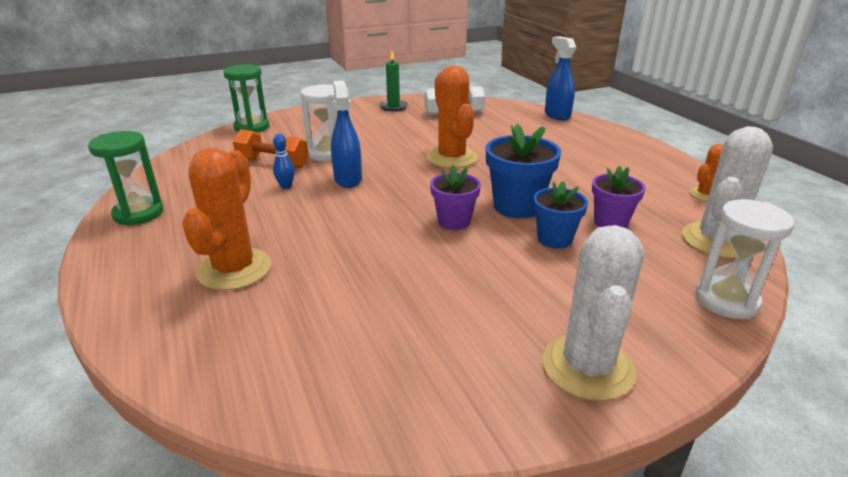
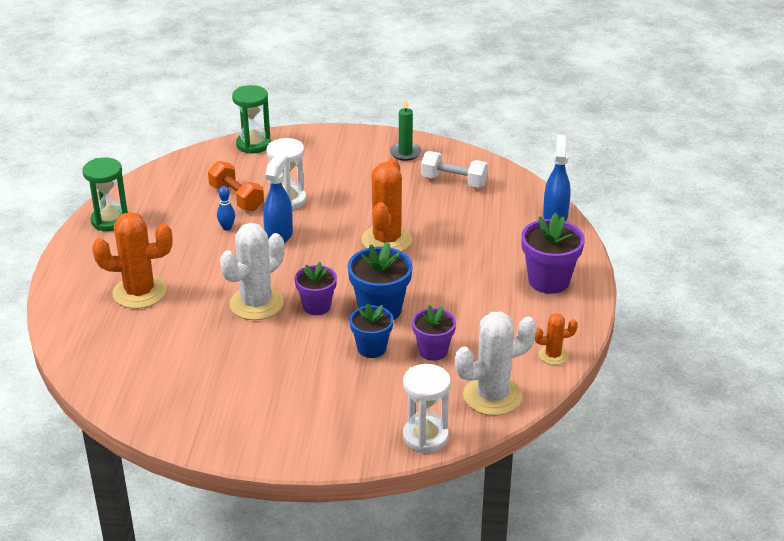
camera: 30 degrees right, 5 degrees up
orange cactus [182,148,271,290] -> orange cactus turned 45 degrees clockwise [92,212,172,309]
white cactus [542,225,644,401] -> white cactus moved to [220,223,284,320]
none -> purple flower pot [521,213,585,294]

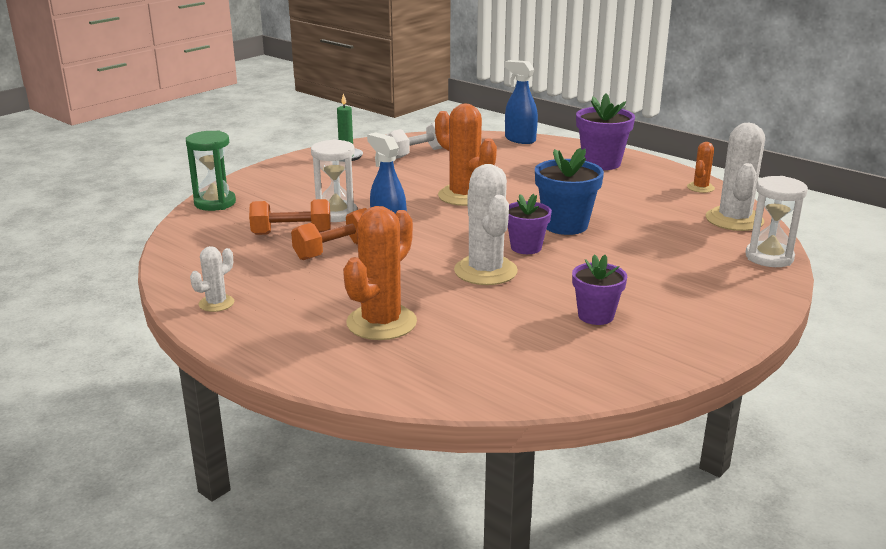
camera: 55 degrees left, 10 degrees down
green hourglass [83,157,128,231] -> white cactus [190,246,234,312]
blue bowling pin [217,186,235,231] -> orange dumbbell [291,208,367,260]
blue flower pot [349,304,394,358] -> none
purple flower pot [412,305,456,361] -> purple flower pot moved to [572,254,627,325]

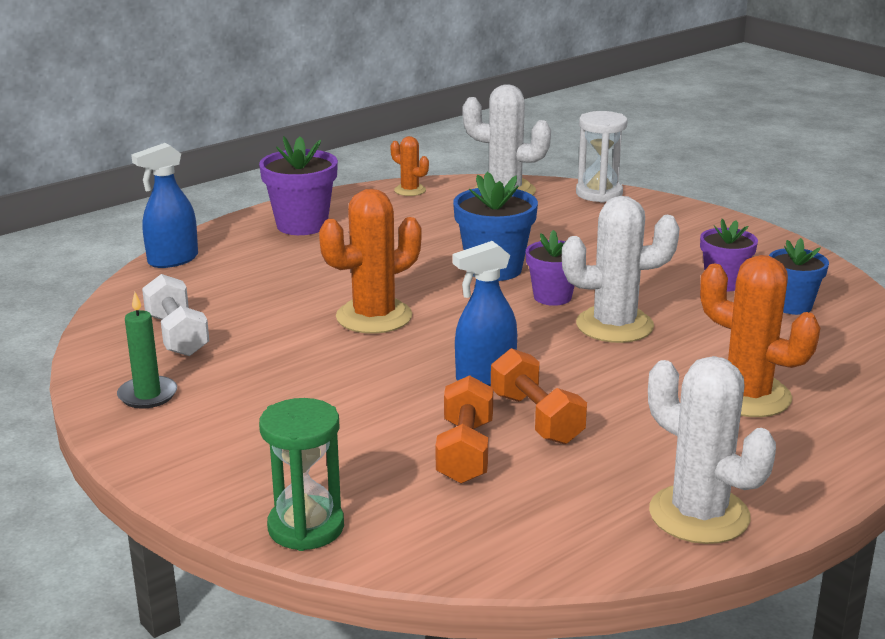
camera: 80 degrees left, 0 degrees up
white cactus [190,246,234,312] -> white cactus [648,356,776,544], size x1.93
white hourglass [311,139,357,222] -> none
none -> blue flower pot [769,238,829,315]

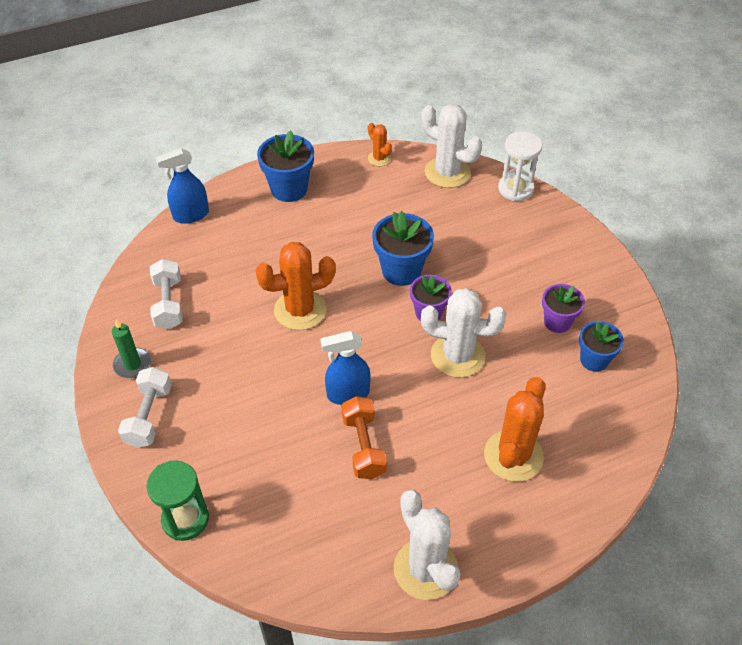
camera: 15 degrees right, 25 degrees up
purple flower pot [259,136,338,235] -> blue flower pot [257,130,314,202]
orange dumbbell [436,375,493,484] -> none
orange cactus [700,255,820,417] -> orange cactus turned 60 degrees clockwise [484,377,546,482]
none -> white dumbbell [118,367,172,448]

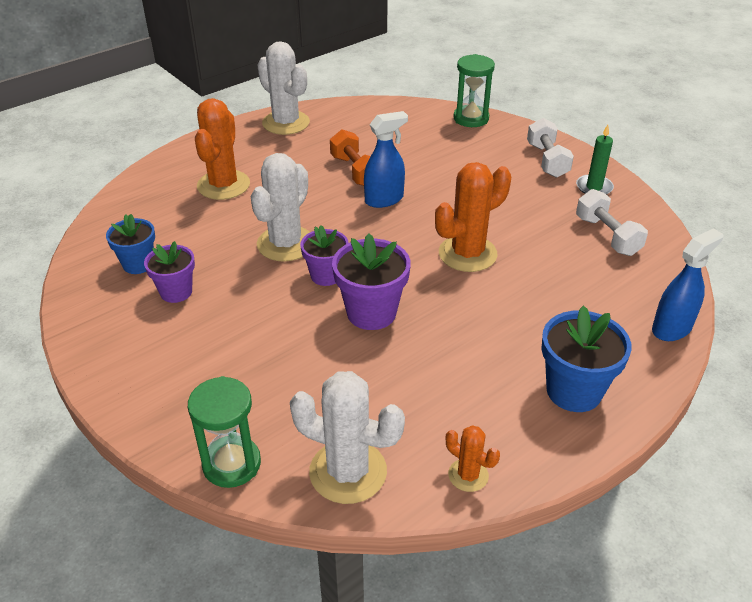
camera: 165 degrees right, 10 degrees down
blue flower pot [372,211,434,286] -> purple flower pot [332,233,411,330]
white cactus [421,288,506,378] -> white cactus turned 60 degrees counterclockwise [251,153,310,262]
white hourglass [498,131,542,201] -> green hourglass [188,376,261,488]

